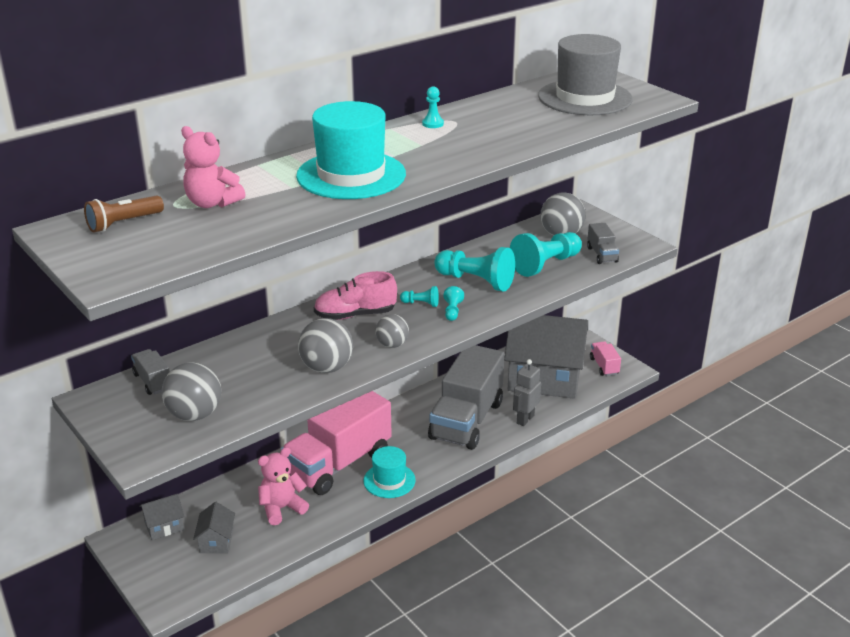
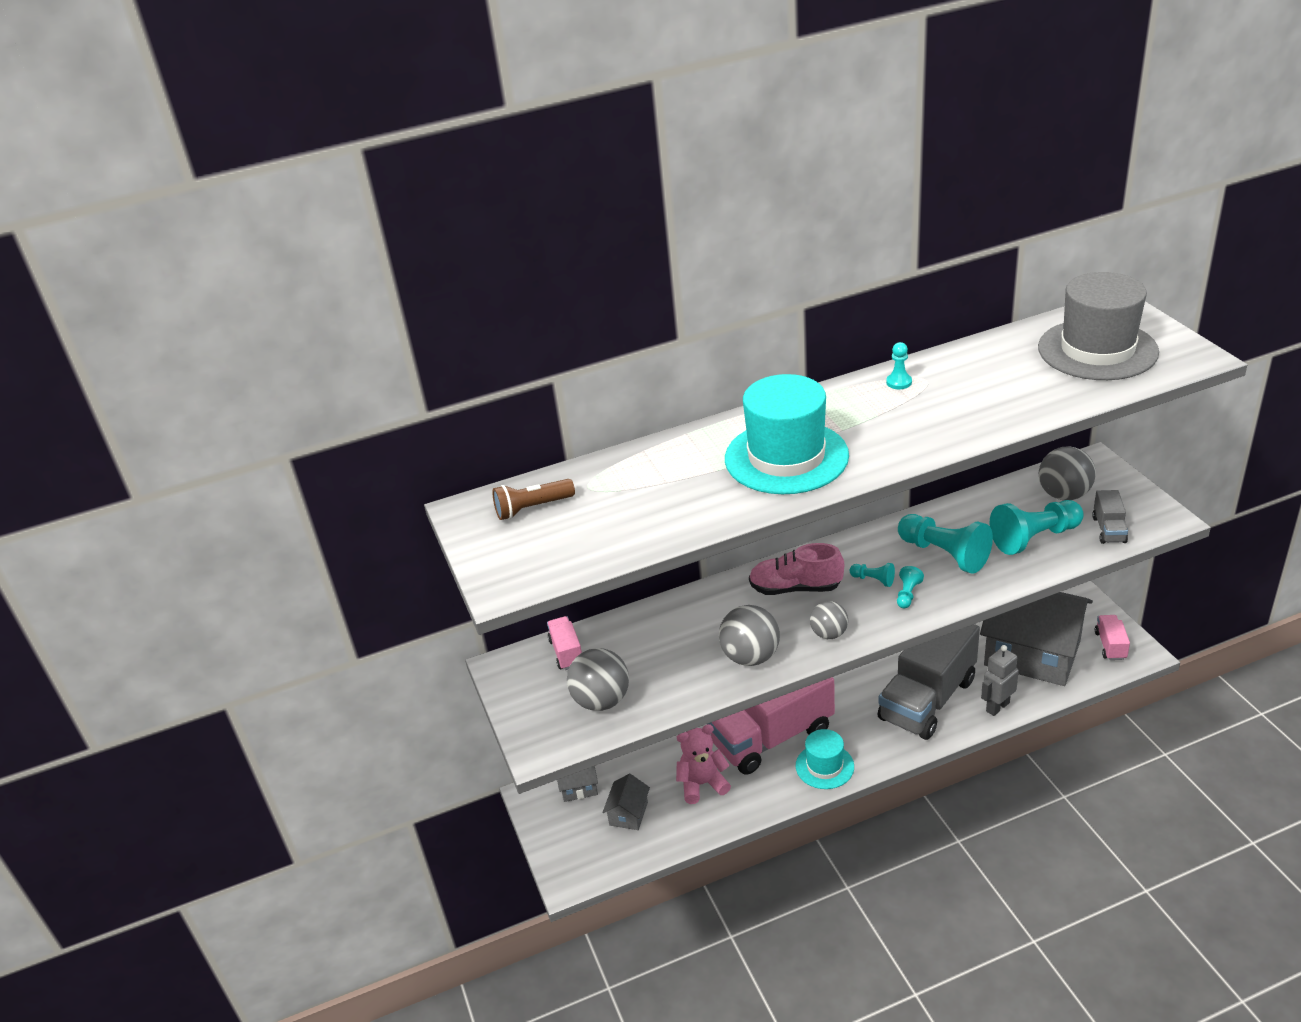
camera: 20 degrees right, 5 degrees up
grey truck [131,349,170,395] -> pink truck [547,616,582,670]
pink teddy bear [181,126,245,208] -> none

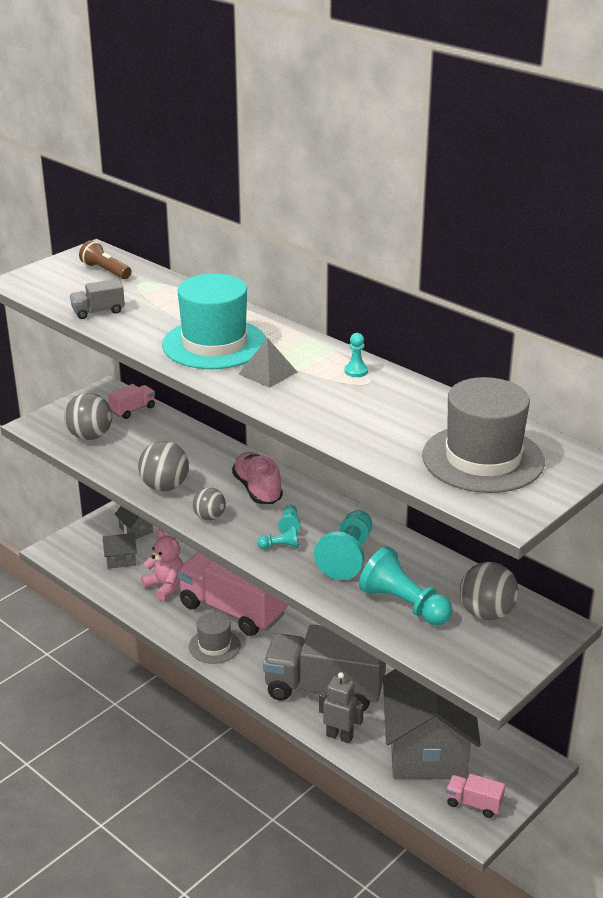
camera: 60 degrees right, 5 degrees down
turquoise hat [796,729,854,789] -> grey hat [189,612,241,664]
grey truck [1092,490,1128,544] -> grey truck moved to [70,279,125,319]
pink truck [1095,615,1130,660] -> pink truck turned 135 degrees counterclockwise [446,774,505,818]
none -> grey pyramid [239,338,297,388]

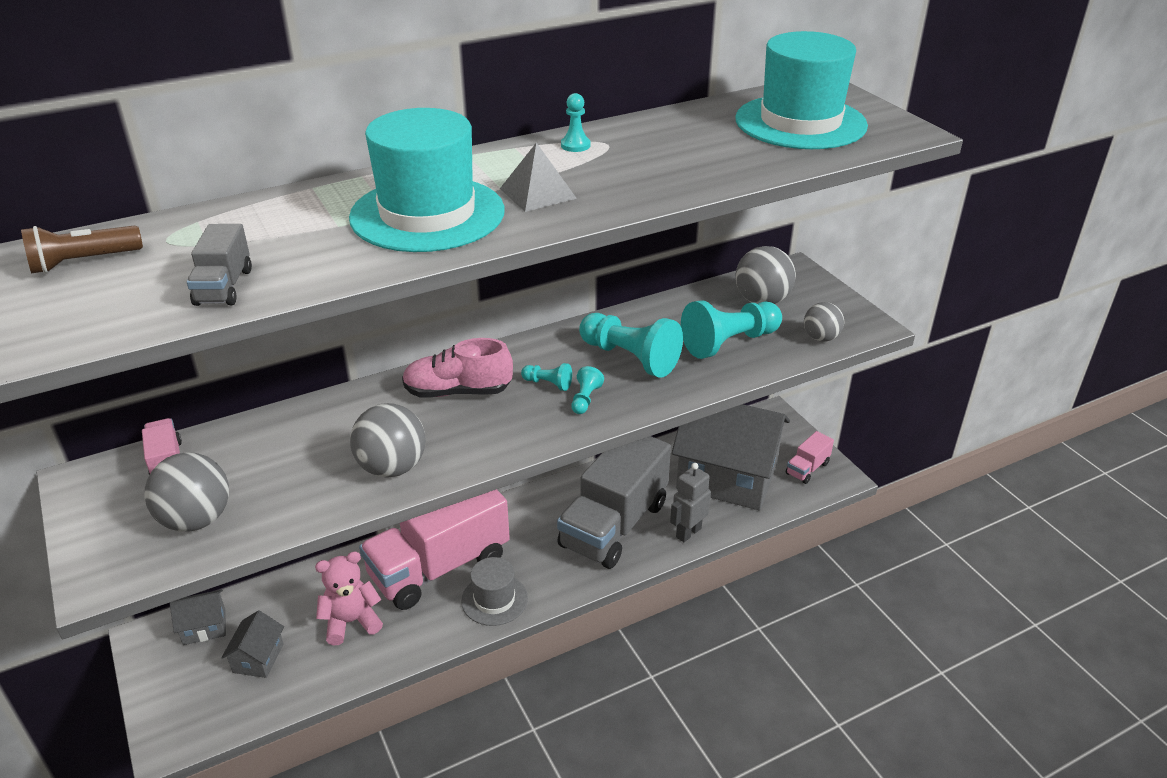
camera: 70 degrees left, 5 degrees up
grey ball [192,487,226,520] -> grey ball moved to [804,302,844,342]
grey hat [422,377,545,493] -> turquoise hat [735,31,868,149]

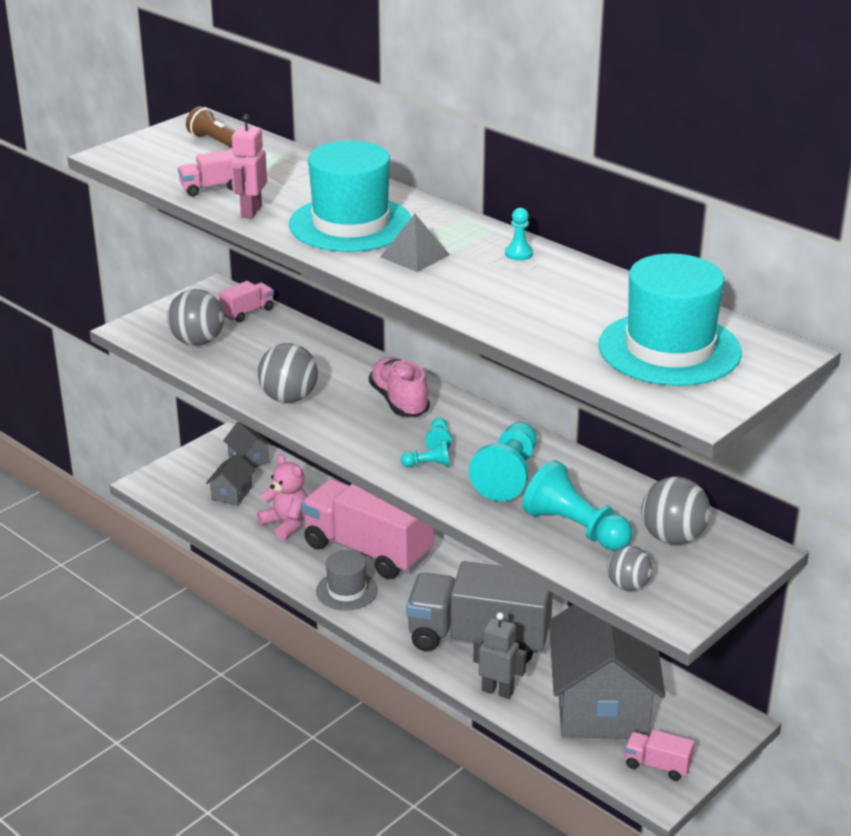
camera: 70 degrees right, 5 degrees down
grey truck [187,224,252,306] -> pink truck [178,150,234,196]
grey house [221,610,284,678] -> grey house turned 60 degrees counterclockwise [206,453,255,506]
none -> pink robot [231,114,267,219]

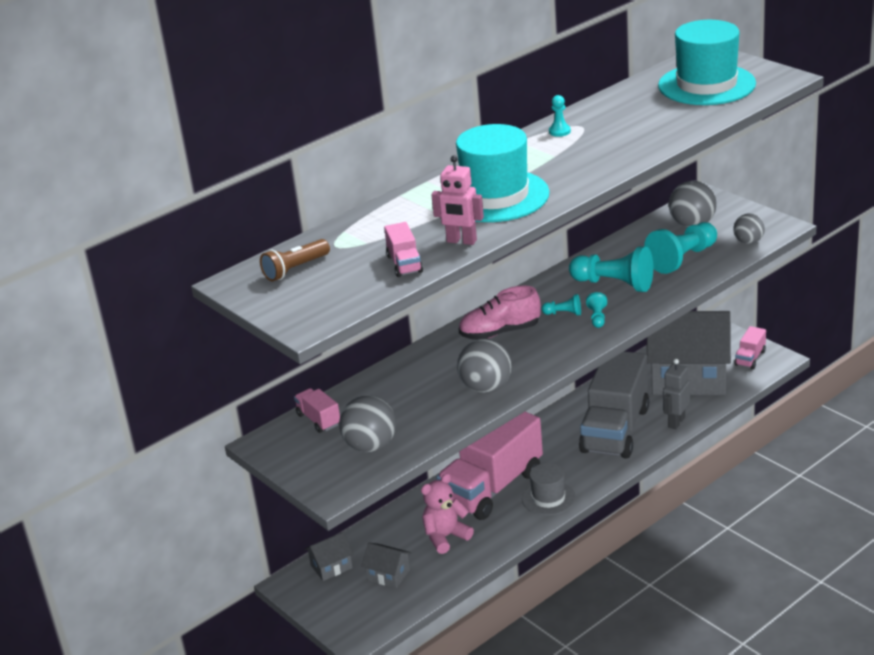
camera: 80 degrees left, 0 degrees up
grey pyramid [381,214,450,272] -> none

